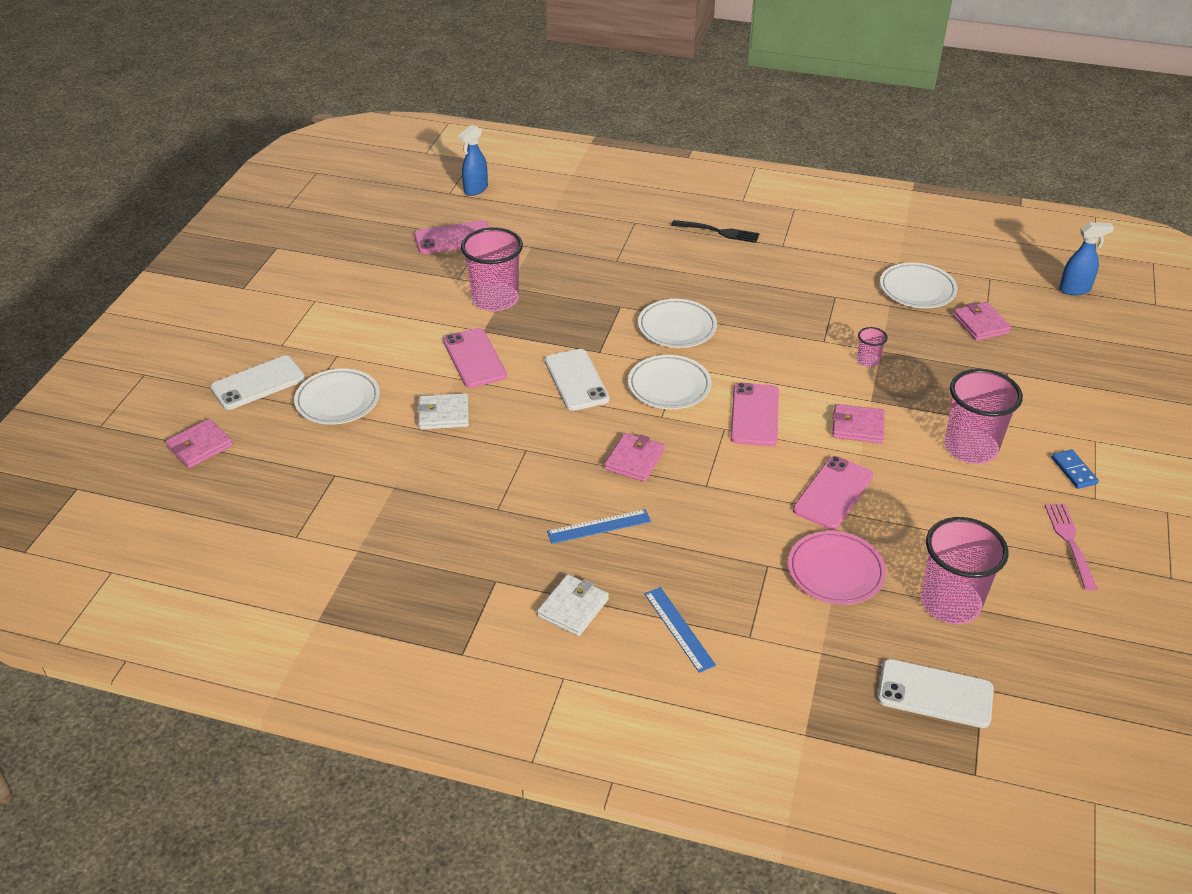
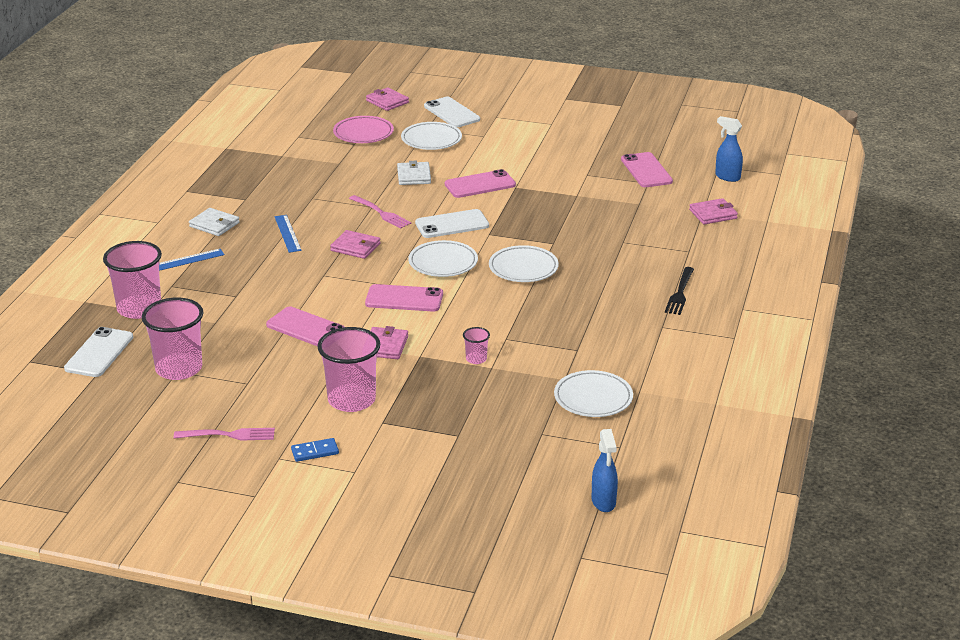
camera: 90 degrees right, 10 degrees down
pink cup [461,227,523,311] -> pink cup moved to [103,241,162,319]
pink plate [788,531,886,605] -> pink plate moved to [333,116,394,143]
pink wallet [953,302,1012,341] -> pink wallet moved to [689,198,738,224]
none -> pink fork [349,195,411,229]

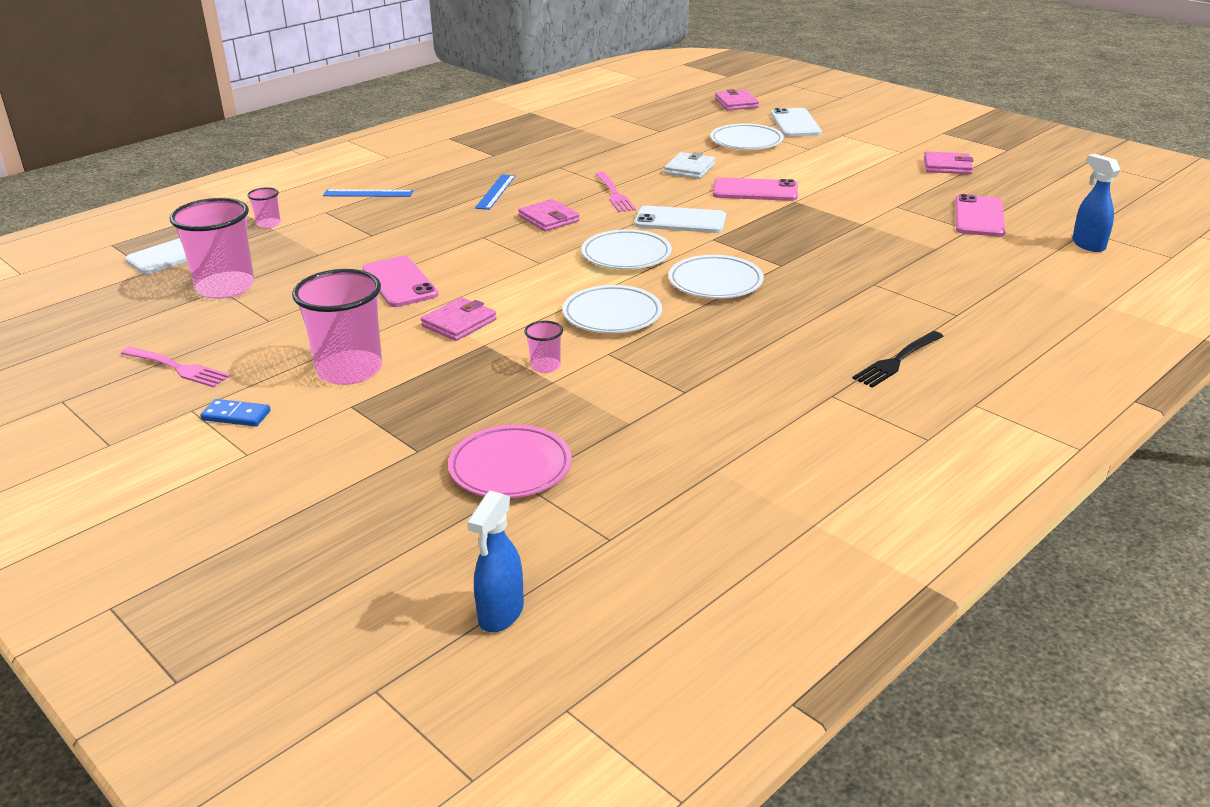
camera: 30 degrees right, 0 degrees up
pink cup [103,241,162,319] -> pink cup [247,187,281,228], size x0.46
white wallet [189,208,240,236] -> none
pink plate [333,116,394,143] -> pink plate moved to [448,425,572,498]
pink phone [365,284,443,311] -> none
white plate [554,370,633,417] -> white plate moved to [562,285,662,333]
pink wallet [689,198,738,224] -> pink wallet moved to [924,151,974,174]

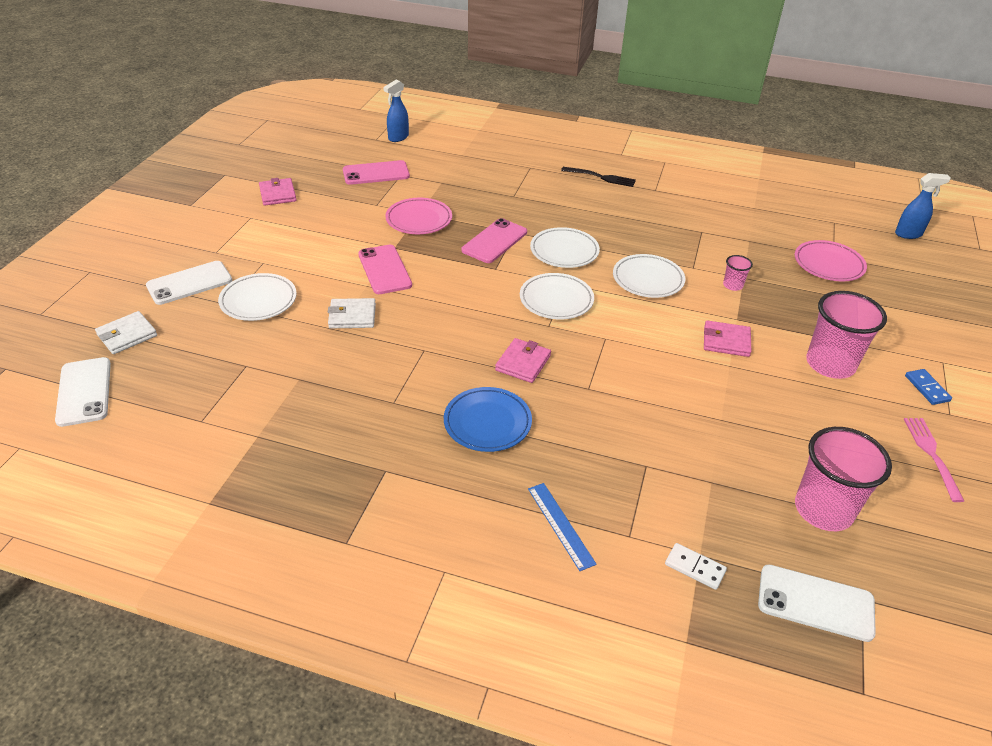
camera: 120 degrees left, 10 degrees up
pink cup [247,187,281,228] -> white domino [665,543,727,590]
pink phone [362,256,439,307] -> pink phone moved to [461,218,527,263]
blue ruler [475,174,516,210] -> blue plate [444,387,532,452]
pink fork [596,172,636,213] -> none
white phone [634,206,726,233] -> white phone moved to [55,357,111,427]
pink wallet [715,89,759,110] -> white wallet [95,311,157,354]
none -> pink plate [385,198,452,234]

